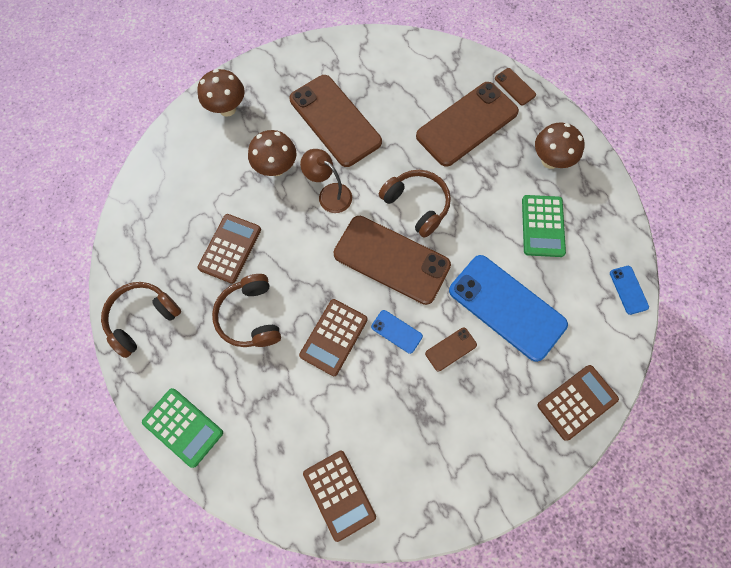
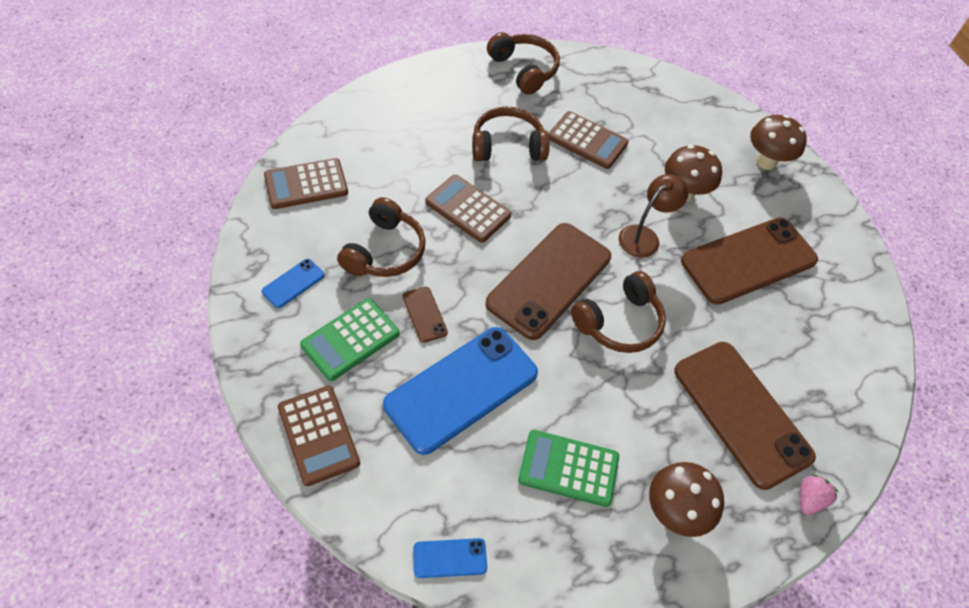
camera: 95 degrees right, 15 degrees down
green calculator [142,388,223,468] -> green calculator moved to [300,298,399,381]
blue phone [371,310,423,354] -> blue phone moved to [261,259,324,308]
brown phone [495,68,536,105] -> pink strawberry [800,474,838,515]
none -> brown headphones [337,197,426,277]

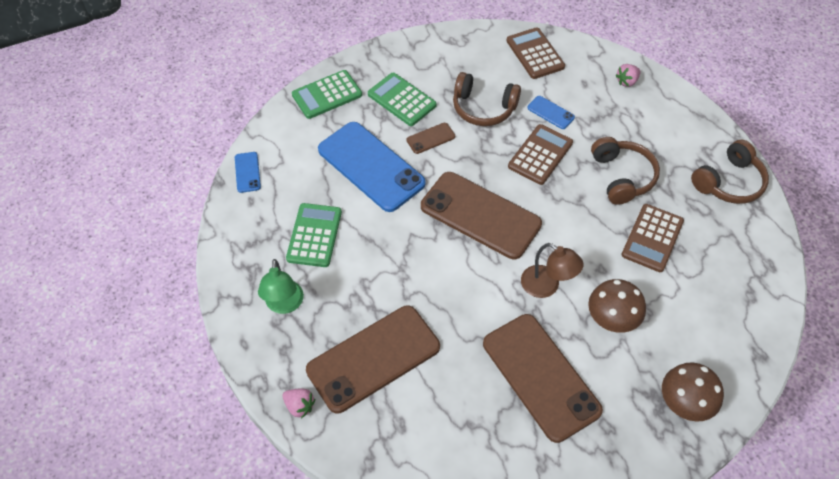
camera: 90 degrees right, 0 degrees up
blue phone [261,259,324,308] -> blue phone moved to [527,96,575,129]
brown calculator [278,386,360,486] -> green calculator [292,70,362,119]
brown headphones [571,271,666,353] -> none
brown mushroom [649,462,724,537] -> green lamp [258,259,304,314]
none -> pink strawberry [615,64,641,87]

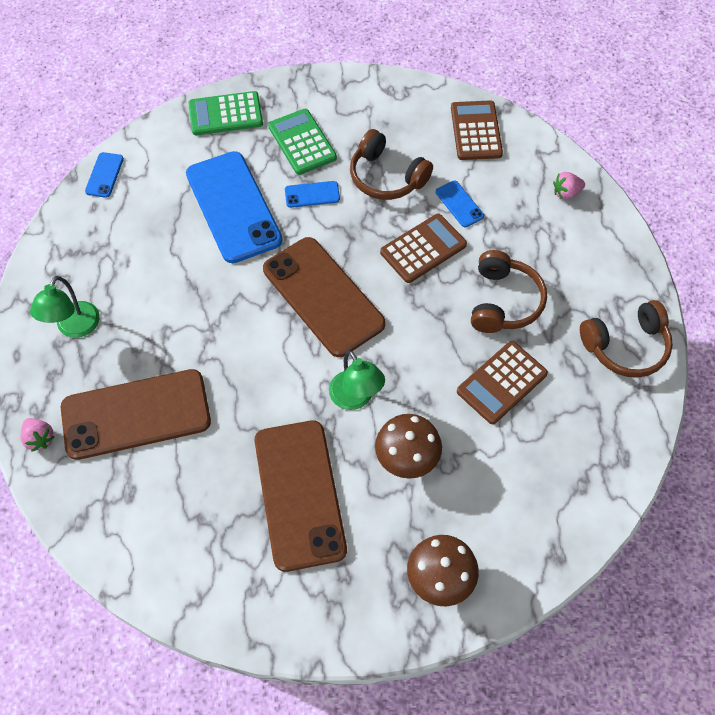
camera: 20 degrees right, 5 degrees up
green calculator [286,203,342,267] -> none
brown phone [407,123,455,154] -> blue phone [285,181,340,208]
brown lamp [521,243,584,298] -> green lamp [329,351,385,410]

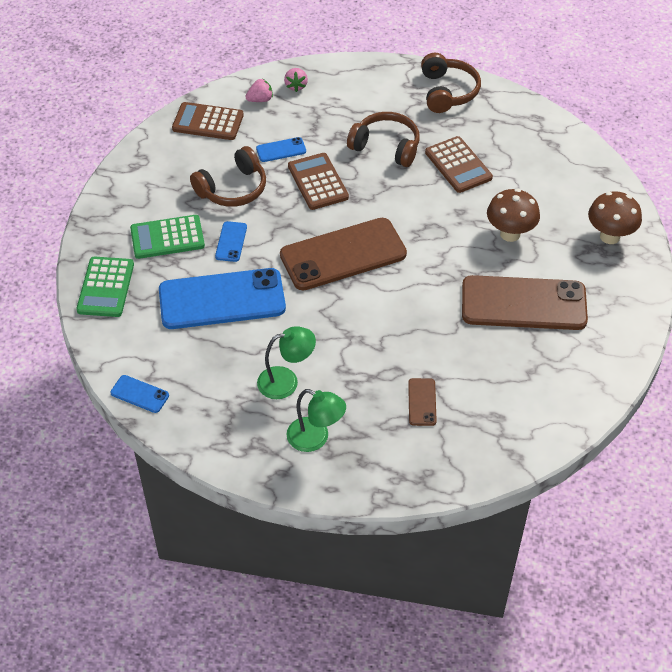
camera: 75 degrees left, 10 degrees down
pink strawberry [21,418,54,452] -> pink strawberry moved to [245,78,273,102]
brown phone [61,369,211,460] -> brown phone [408,378,437,426], size x0.43
green lamp [329,351,385,410] -> green lamp moved to [257,326,316,399]

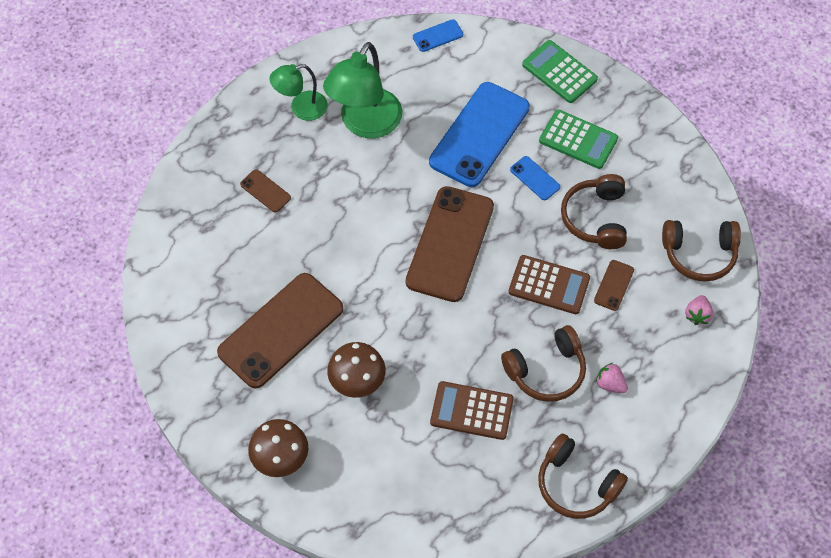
camera: 130 degrees right, 10 degrees up
green calculator [130,215,205,259] -> green calculator turned 90 degrees clockwise [539,110,618,169]
brown calculator [172,102,244,140] -> brown headphones [662,220,741,282]
blue phone [256,137,306,162] -> brown phone [594,260,634,311]
green lamp [257,326,316,399] -> green lamp [323,42,403,138], size x1.68
pink strawberry [284,68,308,92] -> pink strawberry moved to [596,363,628,393]

